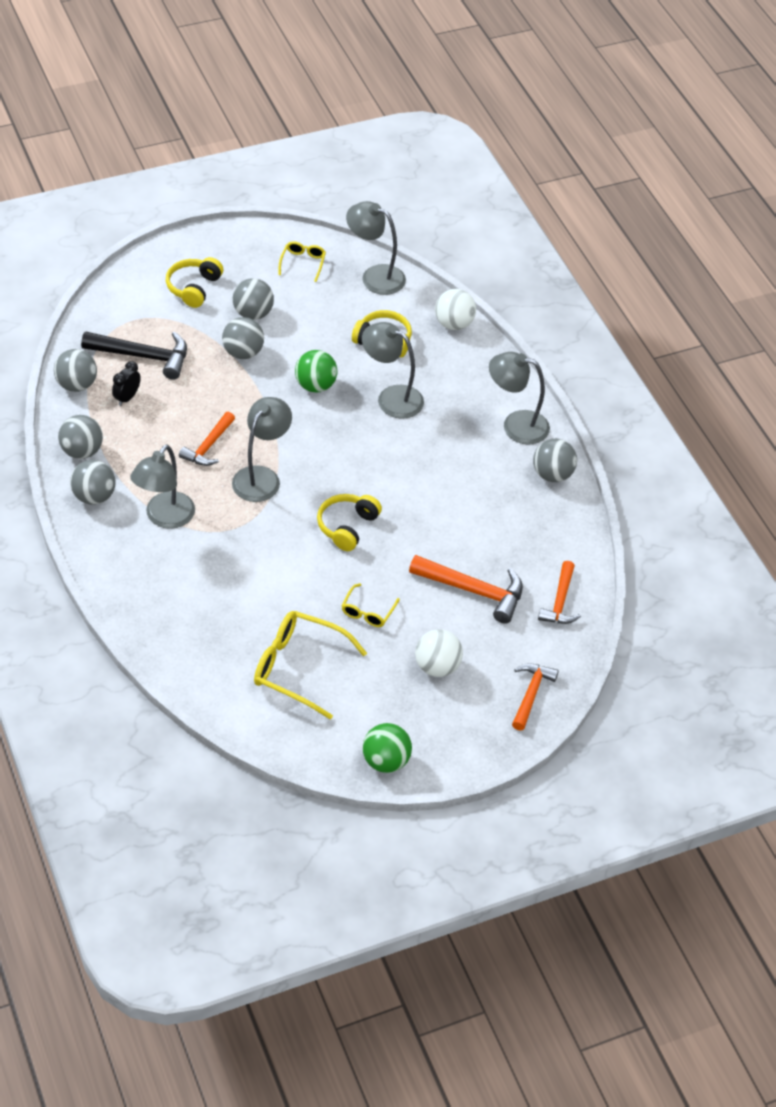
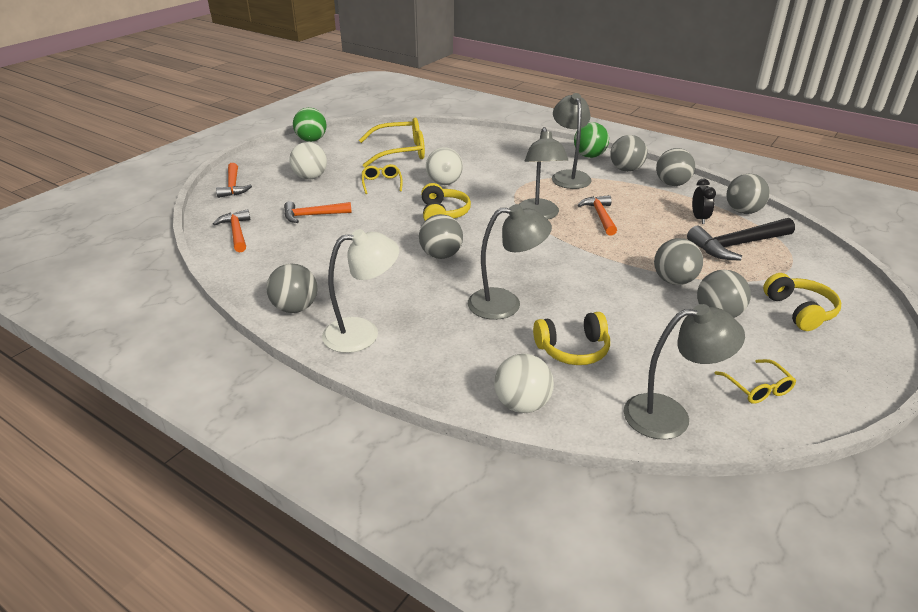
camera: 150 degrees right, 15 degrees down
green ball [295,350,337,393] -> green ball moved to [574,122,609,158]
orange hammer [409,555,523,624] -> orange hammer [284,201,352,223], size x0.66
grey lamp [489,352,550,445] -> white lamp [322,229,399,353]
none -> grey ball [419,214,463,259]
none -> white ball [426,147,463,185]

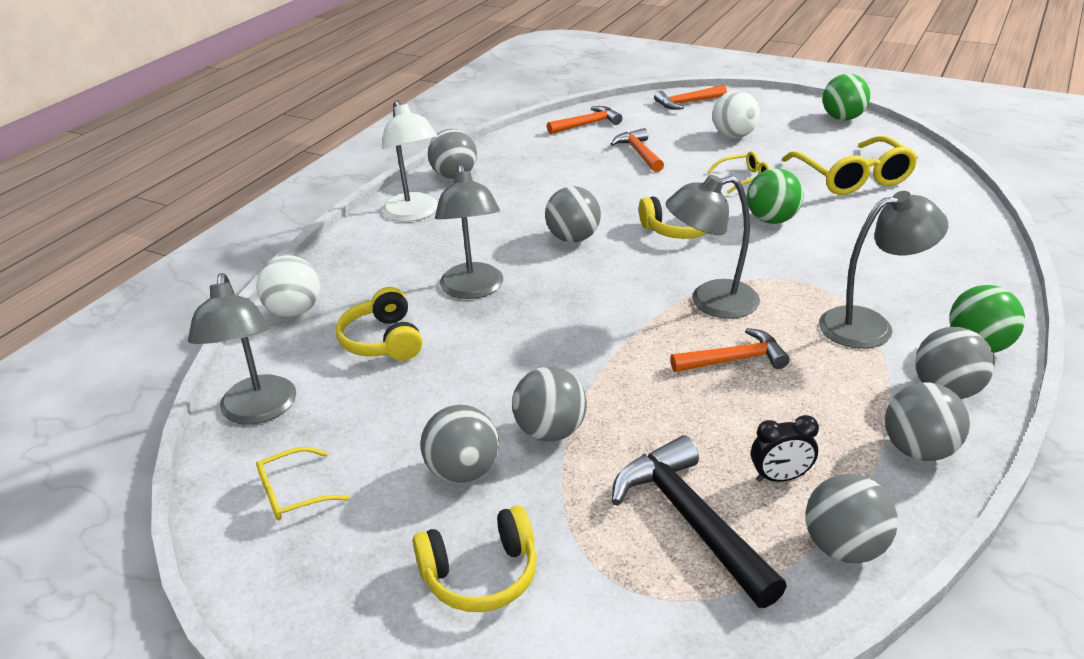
camera: 85 degrees right, 0 degrees up
white ball [426,147,463,185] -> green ball [747,168,803,224]

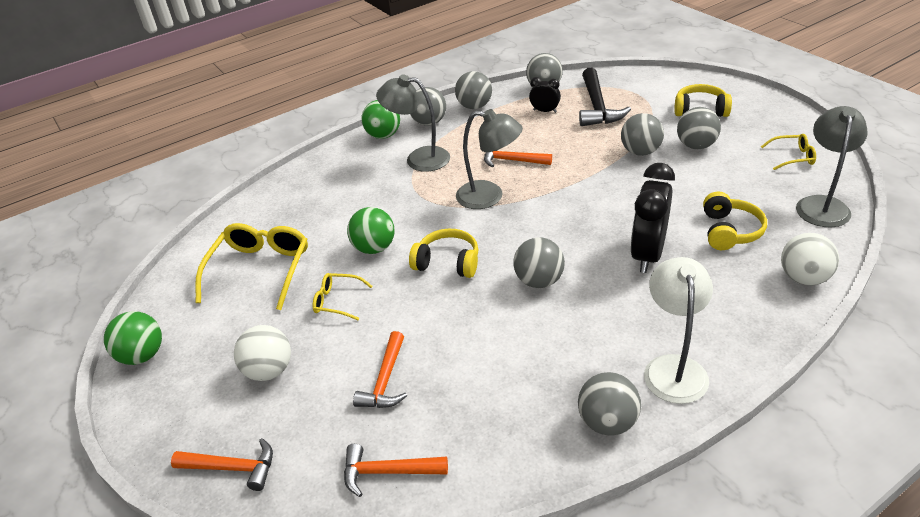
camera: 150 degrees left, 5 degrees up
grey lamp [435,164,503,299] -> black clock [630,163,675,273]

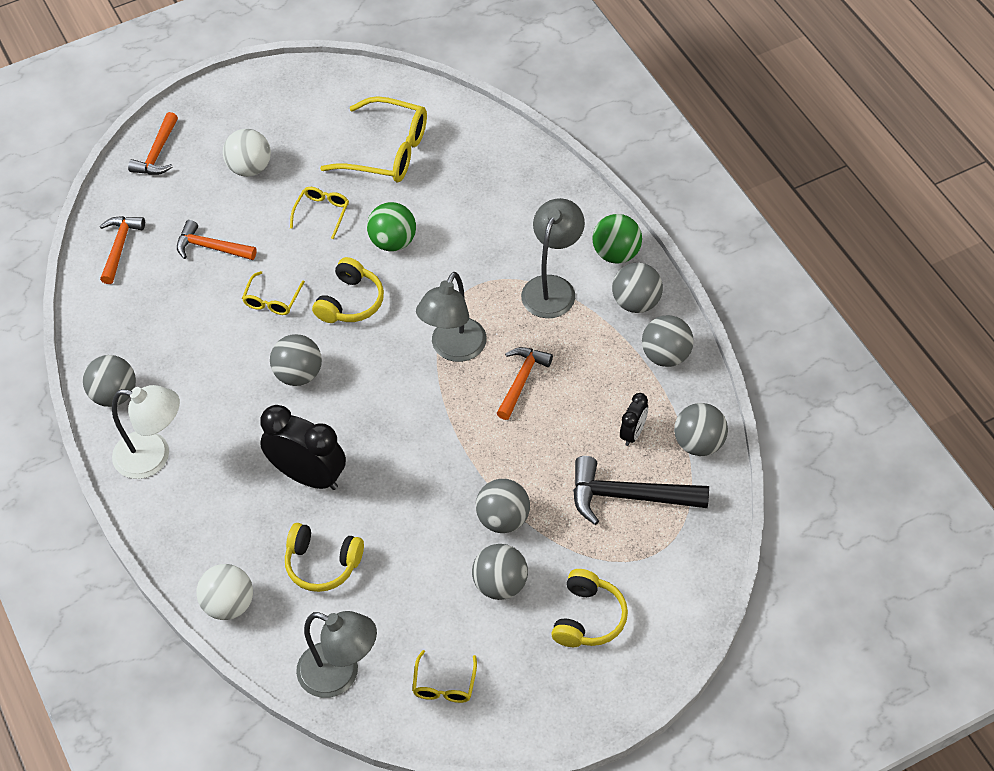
camera: 95 degrees right, 15 degrees up
green ball [104,311,162,365] -> none
none -> yellow glasses [242,271,305,315]

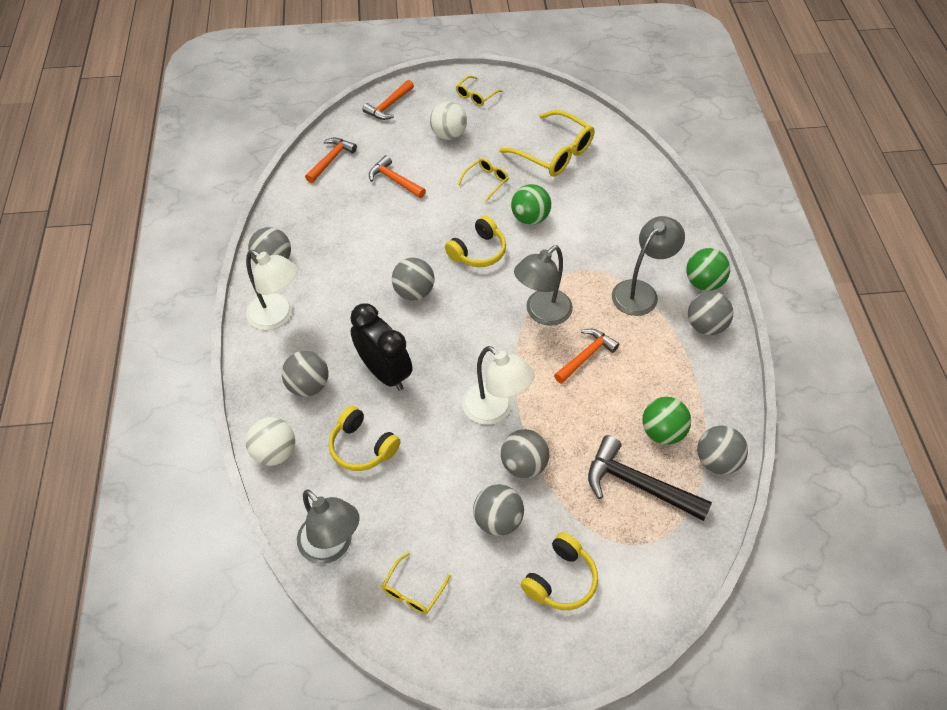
camera: 20 degrees right, 0 degrees up
yellow glasses [242,271,305,315] -> yellow glasses moved to [456,75,502,106]
black clock [620,393,648,446] -> green ball [642,397,691,445]
grey ball [642,315,694,367] -> grey ball moved to [282,351,329,397]
none -> white lamp [462,346,535,425]

